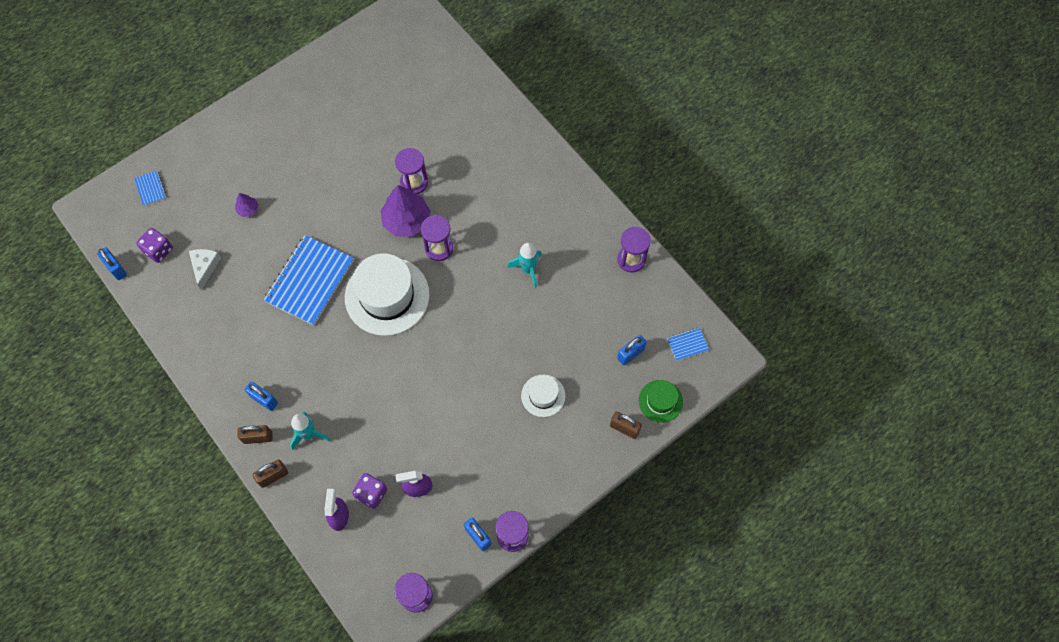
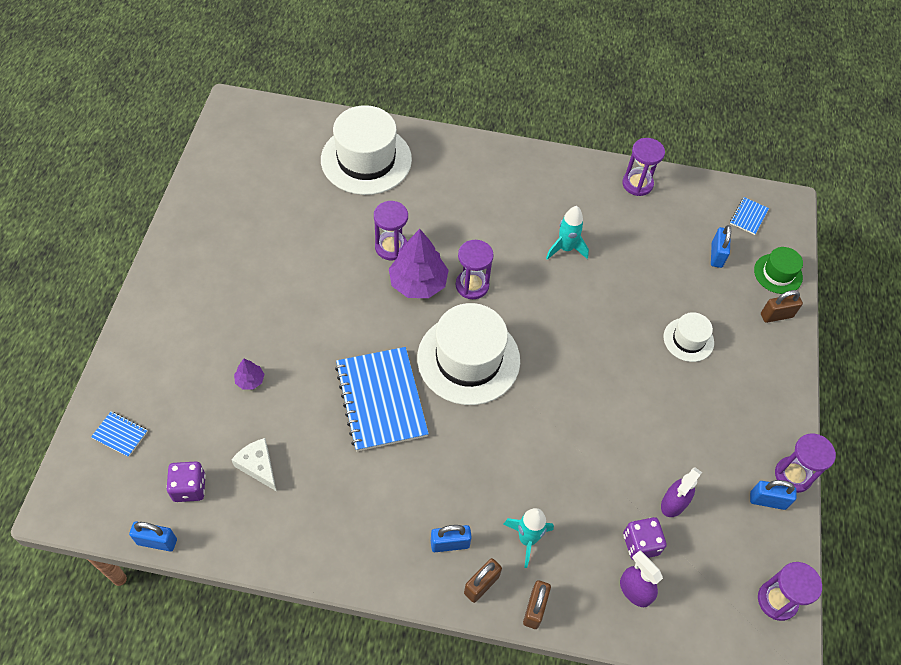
camera: 45 degrees left, 10 degrees down
none -> white hat [321,105,412,195]

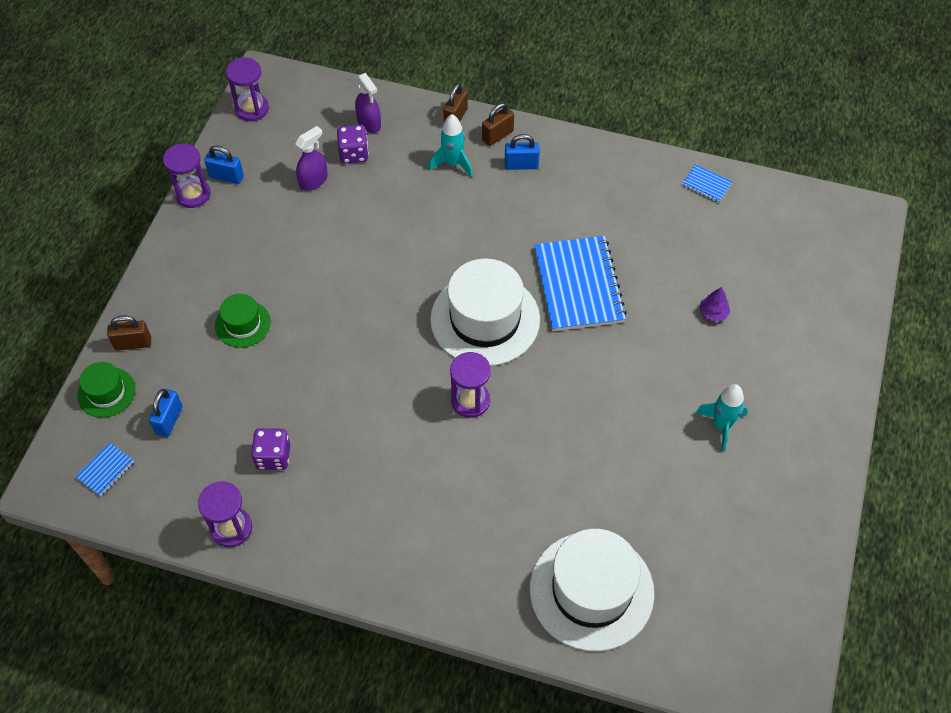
camera: 170 degrees left, 0 degrees up
blue notebook [91,412,148,457] -> blue notebook moved to [682,164,733,203]
blue padlock [129,522,177,552] -> none
purple dice [166,462,206,502] -> purple dice moved to [251,428,290,470]
white cheese [231,438,277,491] -> none
purple hourglass [374,201,408,260] -> none
purple tree [389,229,449,298] -> none
turquoise rocket [546,206,589,260] -> turquoise rocket moved to [696,384,748,452]
white hat [663,312,714,362] -> green hat [215,294,271,348]

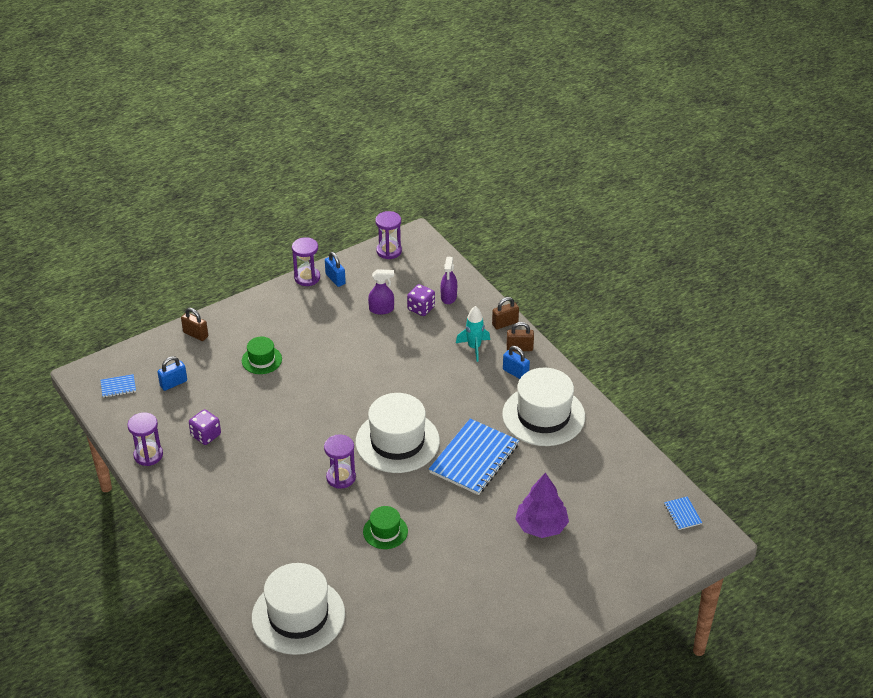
camera: 40 degrees right, 15 degrees down
green hat [77,362,135,418] -> green hat moved to [363,506,408,549]
blue notebook [682,164,733,203] -> blue notebook moved to [664,496,702,530]
turquoise rocket [696,384,748,452] -> none
purple tree [699,287,731,322] -> purple tree [515,473,569,538], size x2.13
none -> white hat [502,368,585,446]

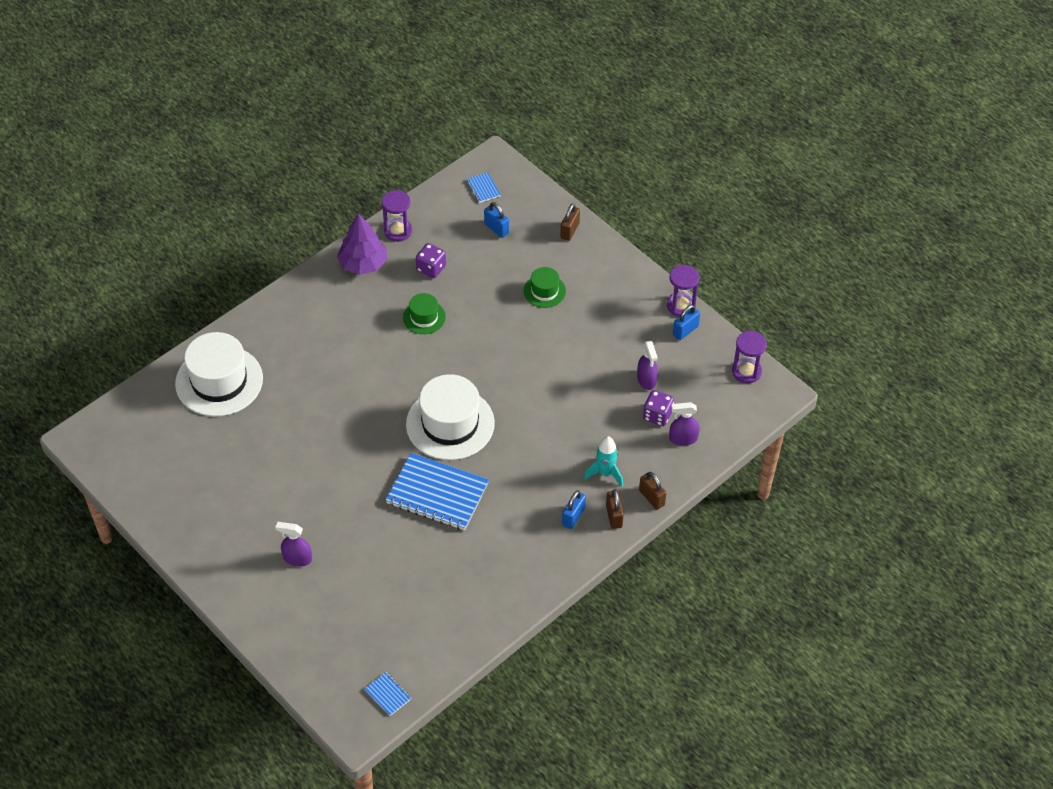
camera: 80 degrees right, 10 degrees up
purple hourglass [324,434,356,489] -> none
green hat [363,506,408,549] -> green hat moved to [403,293,446,334]
white hat [502,368,585,446] -> none
purple tree [515,473,569,538] -> purple tree moved to [337,214,387,275]
blue notebook [664,496,702,530] -> blue notebook turned 75 degrees clockwise [364,672,411,716]
none -> purple spray bottle [275,522,312,566]

